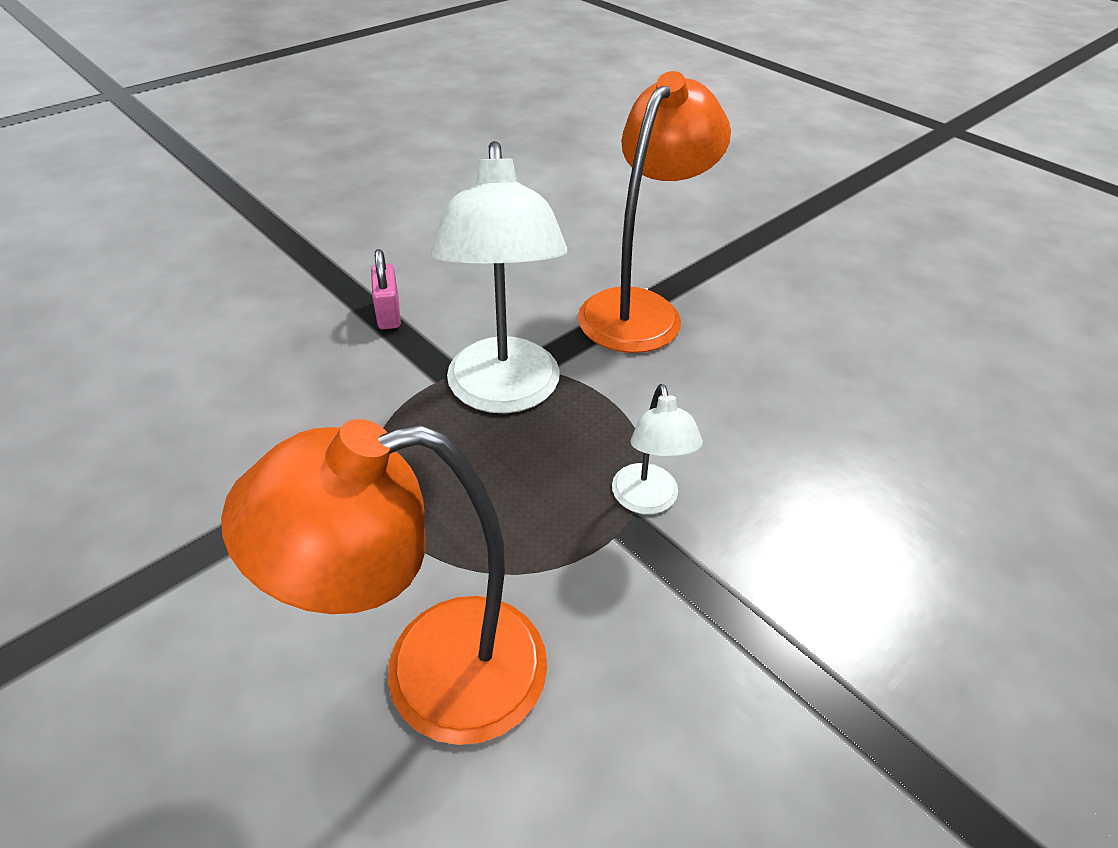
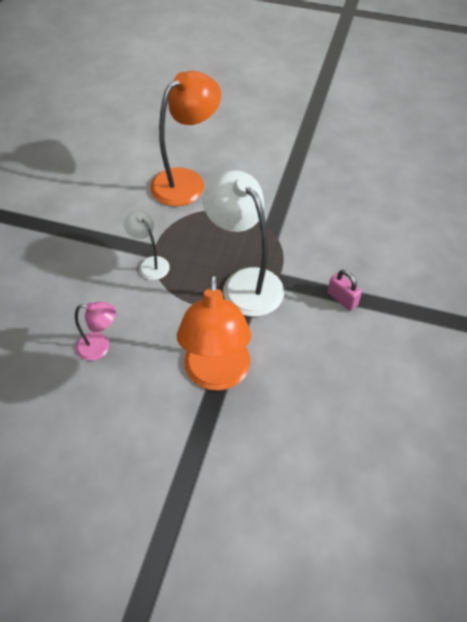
camera: 150 degrees right, 10 degrees up
none -> pink lamp [75,301,116,361]

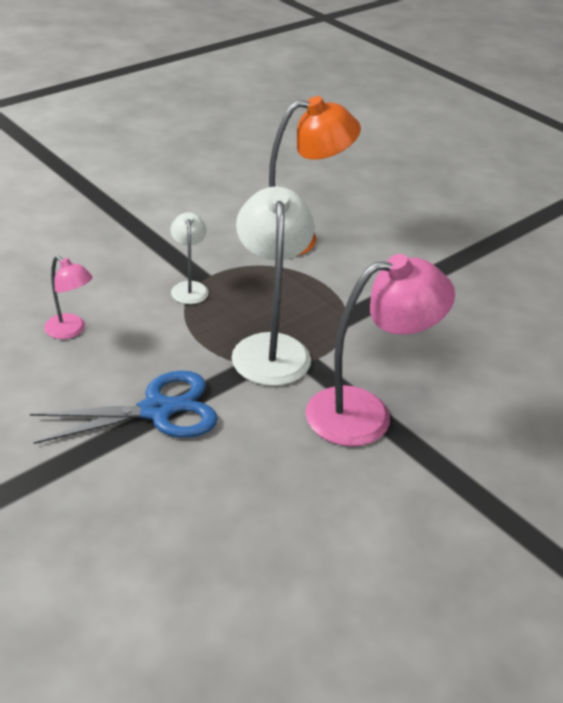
camera: 30 degrees right, 15 degrees down
orange lamp [177,274,251,391] -> blue scissors [30,371,218,444]
pink padlock [327,270,362,311] -> pink lamp [306,254,455,446]

